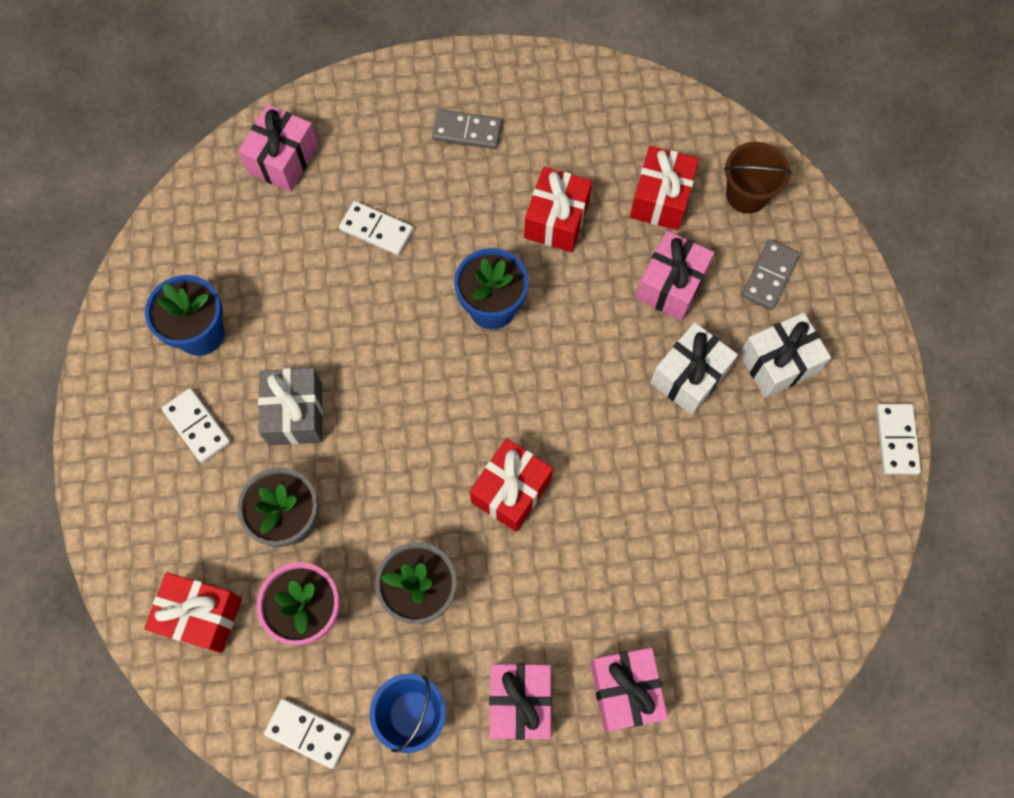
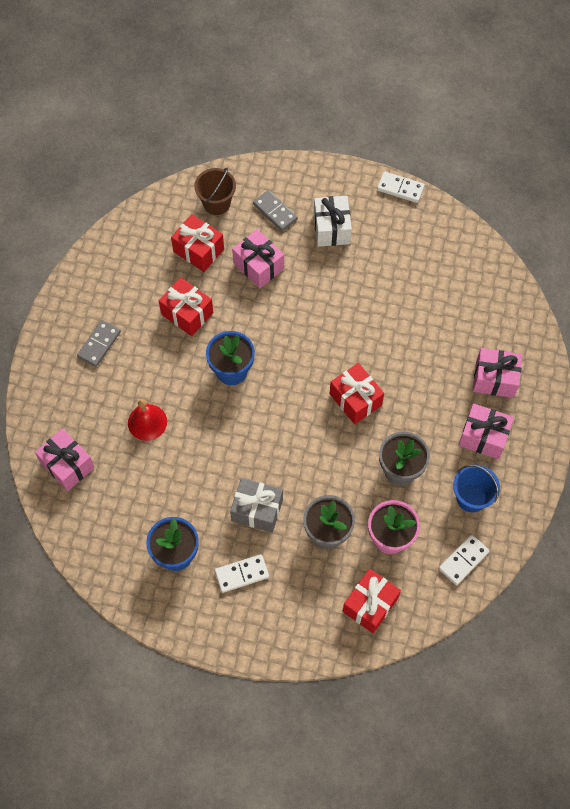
camera: 70 degrees left, 5 degrees down
white domino [339,201,413,256] -> red bell [128,399,167,441]
white gift [650,322,738,415] -> none

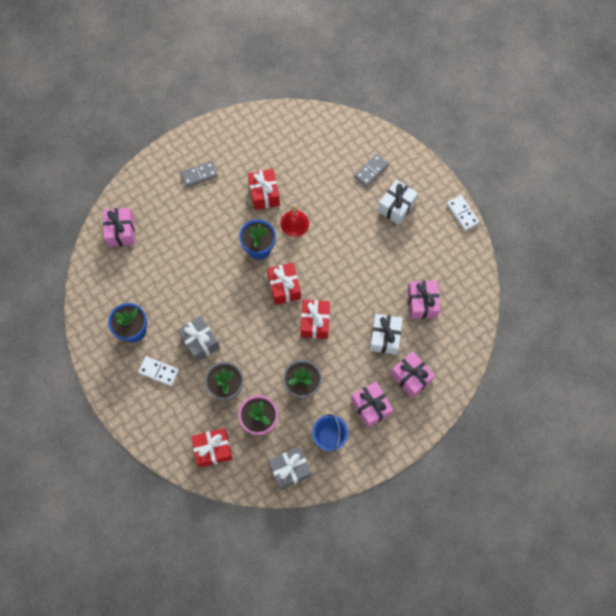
camera: 40 degrees right, 5 degrees up
red bell [128,399,167,441] -> red bell moved to [280,205,309,237]
red gift [171,214,224,272] -> red gift moved to [267,263,301,305]
brown bucket [194,168,236,215] -> none
pink gift [232,229,284,289] -> pink gift moved to [408,280,440,319]
grey domino [253,190,298,231] -> grey domino turned 45 degrees clockwise [354,154,389,187]
white domino [439,535,490,585] -> grey gift [269,447,311,490]
none -> white gift [370,314,403,355]

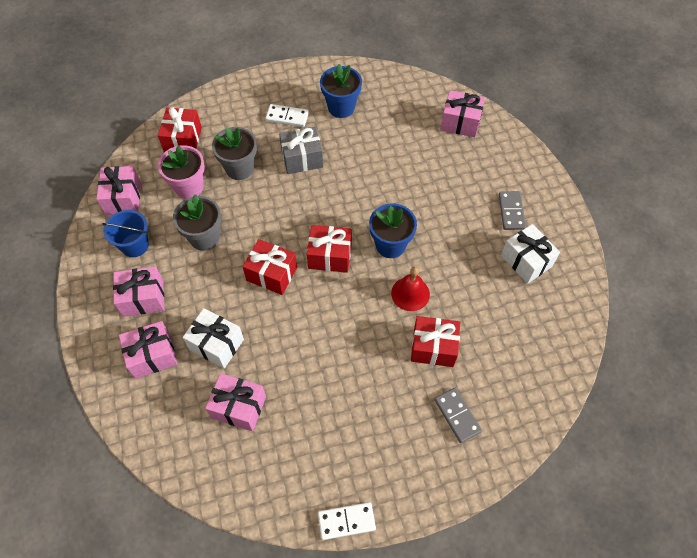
camera: 110 degrees right, 10 degrees down
white domino [138,356,179,386] -> white domino turned 60 degrees clockwise [265,104,309,127]
red gift [248,169,280,210] -> red gift moved to [411,316,460,367]
grey gift [269,447,311,490] -> pink gift [96,166,141,215]
white gift [378,180,418,225] -> white gift moved to [501,224,560,284]

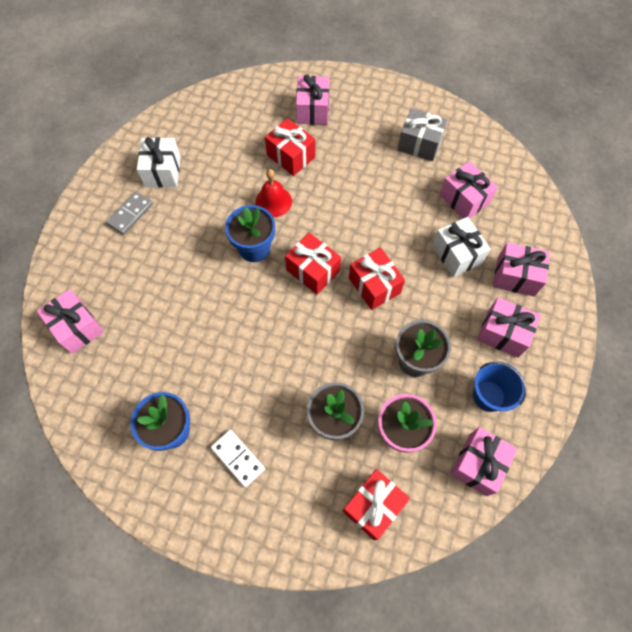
camera: 145 degrees left, 5 degrees up
grey gift [279,126,323,174] -> grey gift moved to [398,108,448,161]
white domino [318,502,376,540] -> none
grey domino [434,388,482,443] -> pink gift [296,75,329,125]

